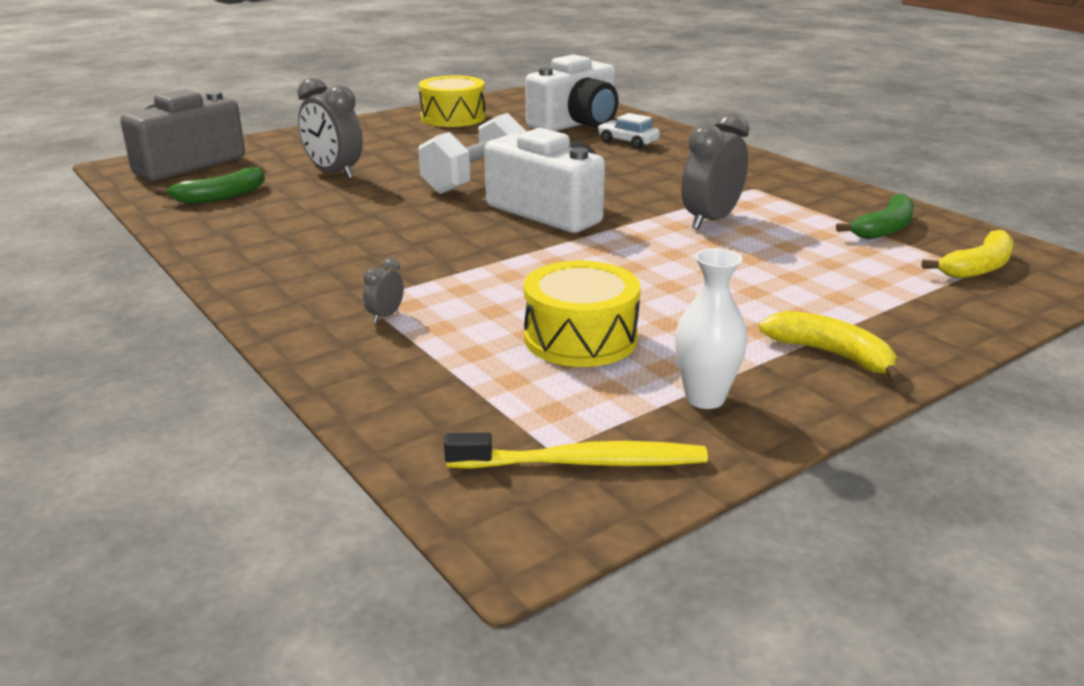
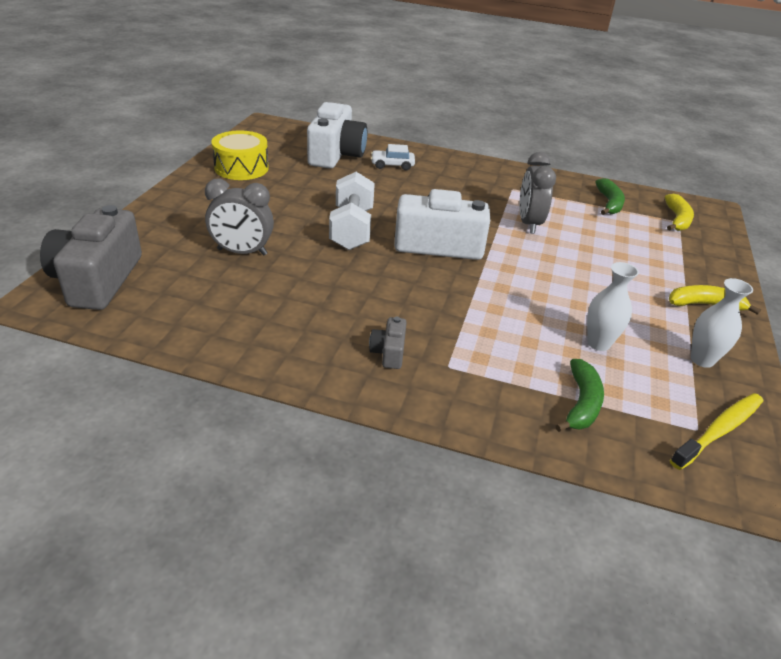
camera: 40 degrees left, 10 degrees up
green banana [155,167,265,204] -> green banana moved to [556,359,604,432]
grey clock [363,258,404,323] -> none
yellow drum [524,261,641,367] -> white vase [587,262,639,351]
none -> grey camera [369,317,407,369]

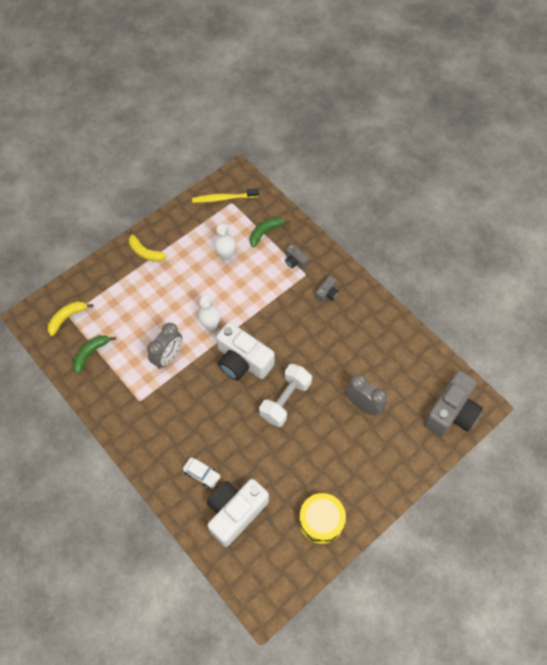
camera: 145 degrees left, 25 degrees up
white vase [691,278,753,368] -> white vase moved to [198,296,221,331]
none -> grey camera [285,244,309,269]

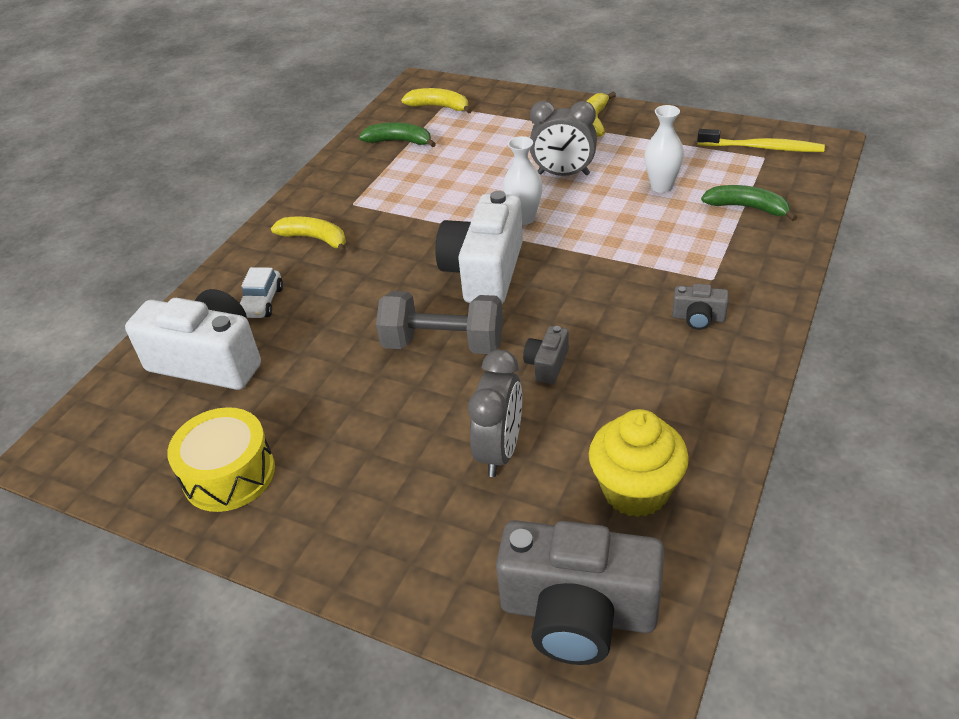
camera: 70 degrees right, 20 degrees down
grey clock [147,323,182,369] -> grey clock moved to [530,101,597,176]
yellow toothbrush [192,189,259,203] -> yellow toothbrush turned 135 degrees clockwise [697,129,825,152]
white dumbbell [259,364,312,427] -> grey dumbbell [376,291,503,354]
grey camera [285,244,309,269] -> grey camera moved to [523,326,569,384]
none -> yellow banana [271,217,346,254]
none -> yellow cupcake [589,409,689,517]

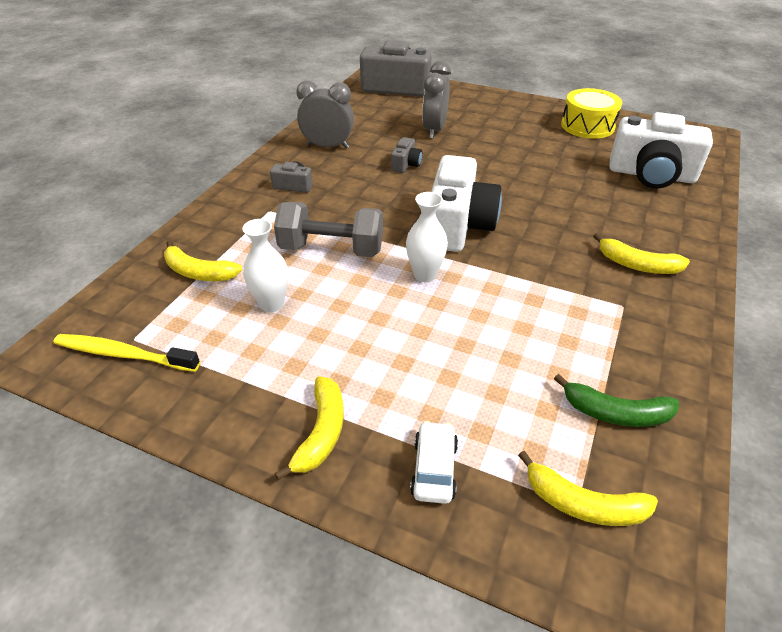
camera: 175 degrees right, 0 degrees up
white car [239,267,283,318] -> white car moved to [410,421,458,504]
grey dumbbell [376,291,503,354] -> grey dumbbell moved to [274,202,383,257]
grey clock [530,101,597,176] -> grey clock moved to [296,80,354,149]
yellow cupcake [589,409,689,517] -> none
green banana [701,185,798,221] -> yellow banana [164,240,242,281]

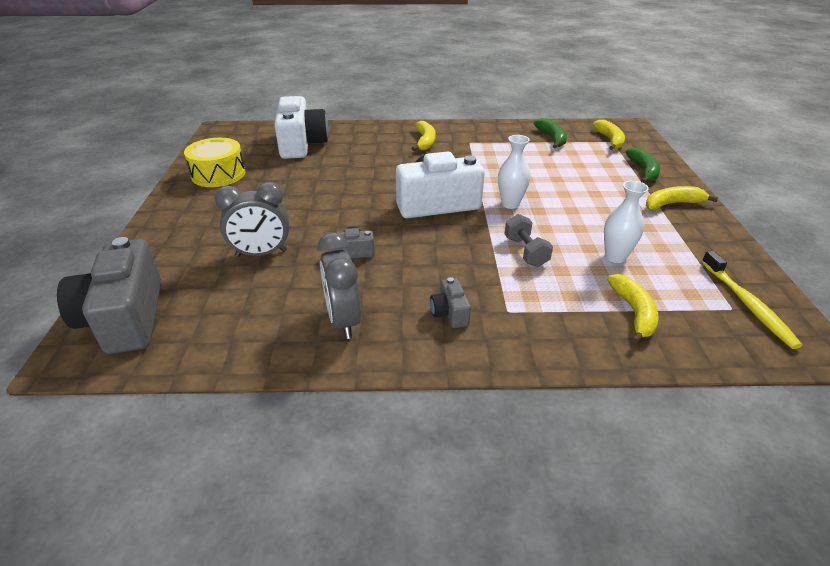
camera: 115 degrees left, 5 degrees down
grey dumbbell [274,202,383,257] -> grey dumbbell [505,214,553,267], size x0.62
white car [410,421,458,504] -> green banana [626,147,660,183]

